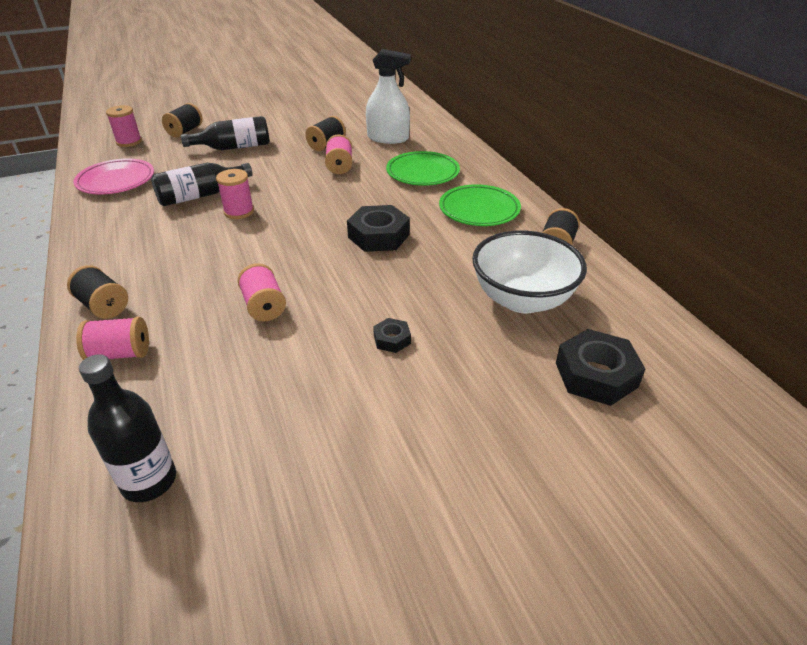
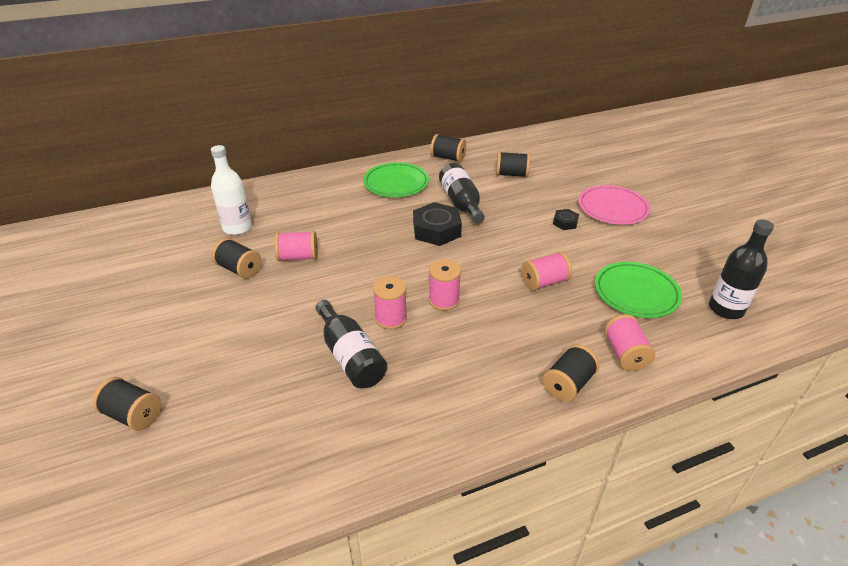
camera: 90 degrees left, 0 degrees up
pink plate [73,158,154,194] -> pink plate moved to [578,185,650,225]
pink spool [106,105,142,147] -> pink spool moved to [429,259,461,311]
black bottle [181,116,270,150] -> black bottle moved to [439,163,485,224]
white spray bottle [366,49,411,144] -> white bottle [211,145,252,235]
green plate [386,151,460,186] -> green plate moved to [595,262,682,318]
white bowl [472,231,587,313] -> black spool [496,152,530,177]
black nut [556,329,645,406] -> none

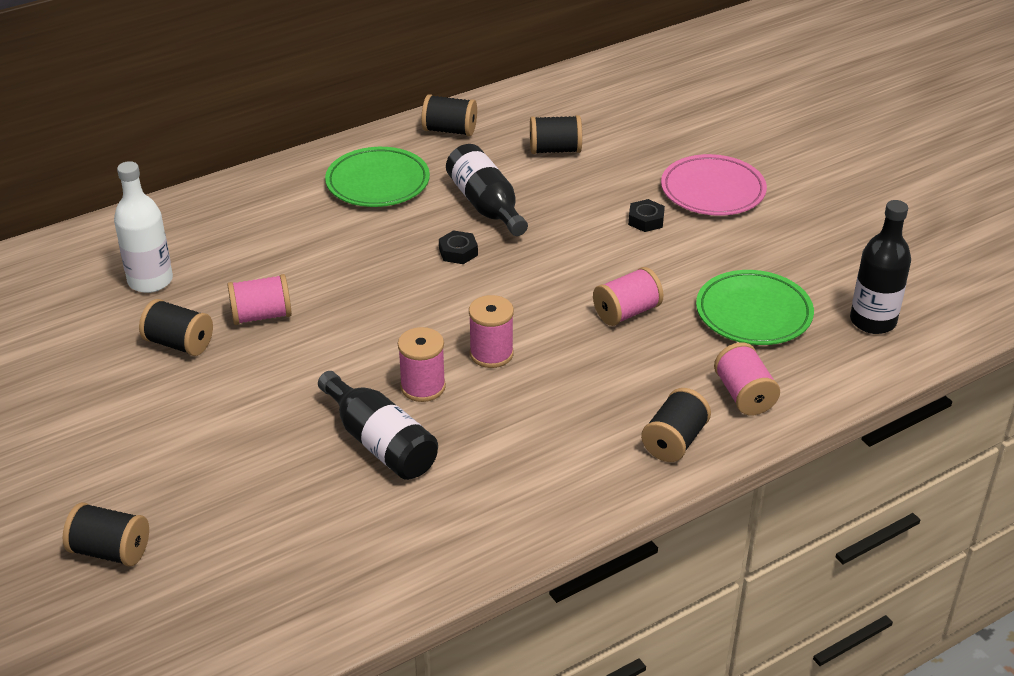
camera: 10 degrees left, 0 degrees up
black nut [413,202,462,246] -> black nut [439,230,478,264], size x0.51

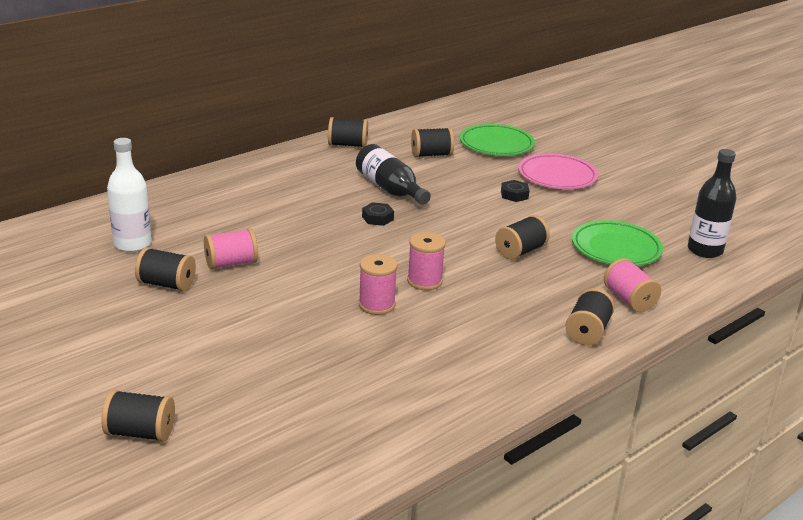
camera: 10 degrees left, 10 degrees down
black bottle [318,371,438,480] -> none
green plate [325,147,430,207] -> green plate moved to [460,124,535,156]
pink spool [593,267,664,326] -> black spool [495,215,550,260]

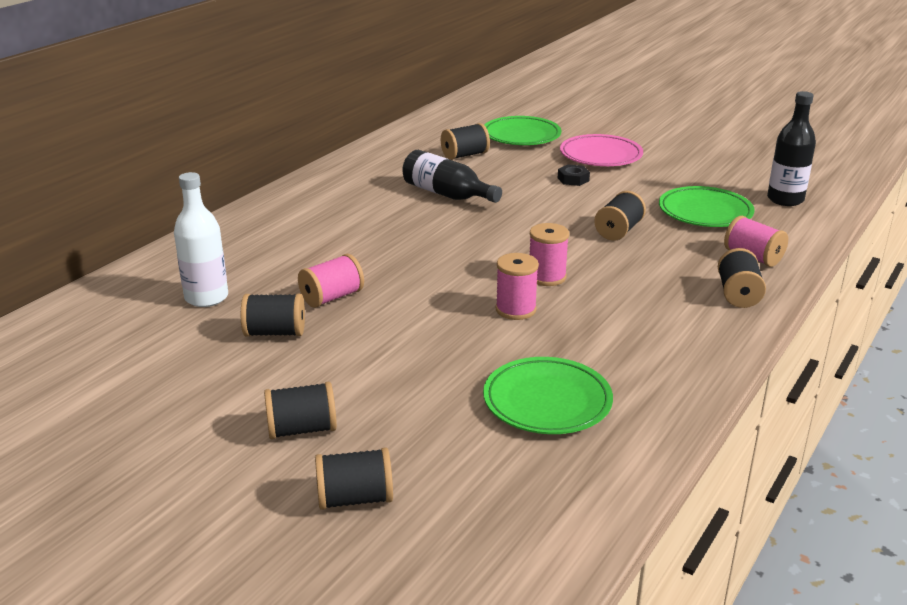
camera: 15 degrees left, 0 degrees up
black spool [328,117,368,148] -> black spool moved to [264,382,337,439]
black nut [362,202,394,226] -> none
none -> green plate [483,357,613,434]

